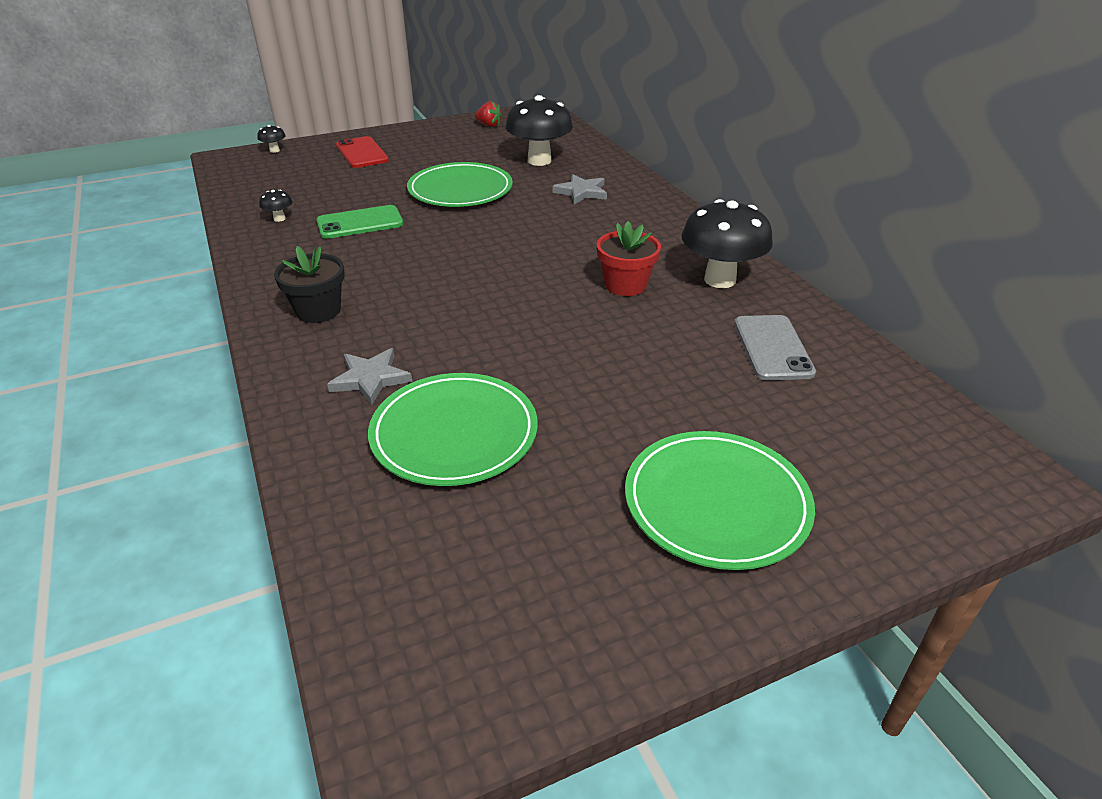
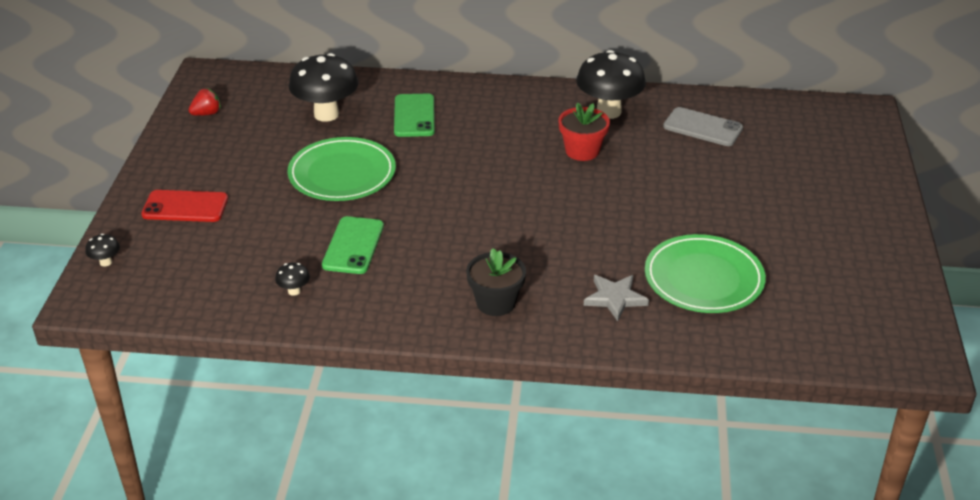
camera: 60 degrees left, 0 degrees up
grey star [553,174,607,204] -> green phone [394,94,435,137]
green plate [625,431,815,570] -> none

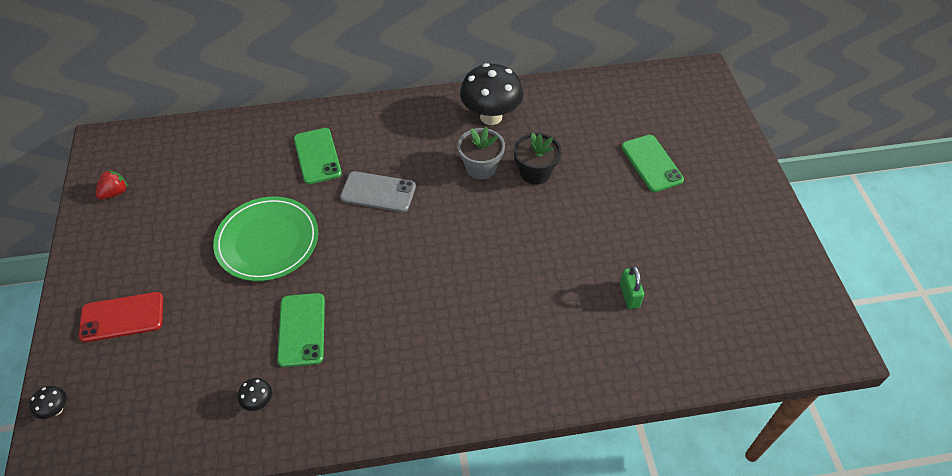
camera: 15 degrees left, 15 degrees up
black mushroom [289,53,358,122] -> none
black flower pot [466,248,526,316] -> black flower pot moved to [514,133,562,185]
red flower pot [559,102,610,161] -> grey flower pot [458,127,505,179]
grey star [584,275,649,321] -> none
green plate [645,234,766,313] -> green padlock [620,266,644,309]
grey phone [663,107,743,146] -> grey phone moved to [340,171,416,212]
none -> green phone [621,135,684,192]

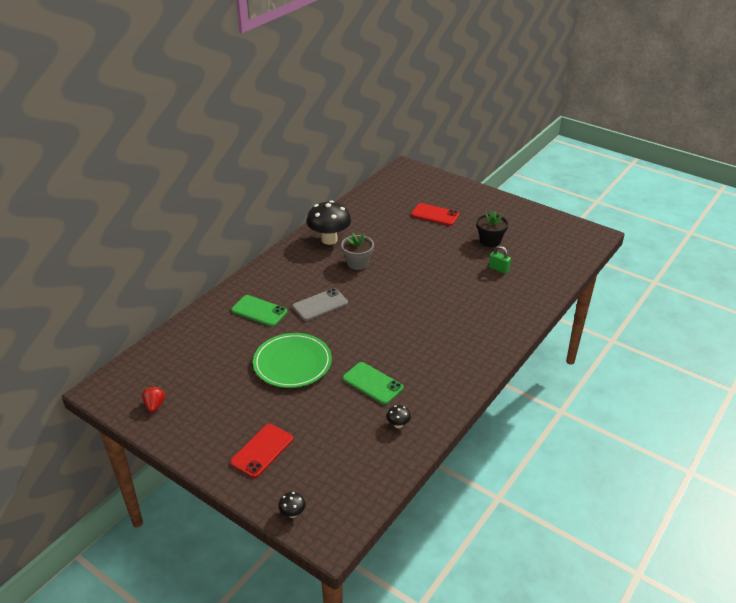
camera: 45 degrees left, 15 degrees down
black flower pot [514,133,562,185] -> black flower pot moved to [477,211,509,247]
green phone [621,135,684,192] -> red phone [411,203,459,226]

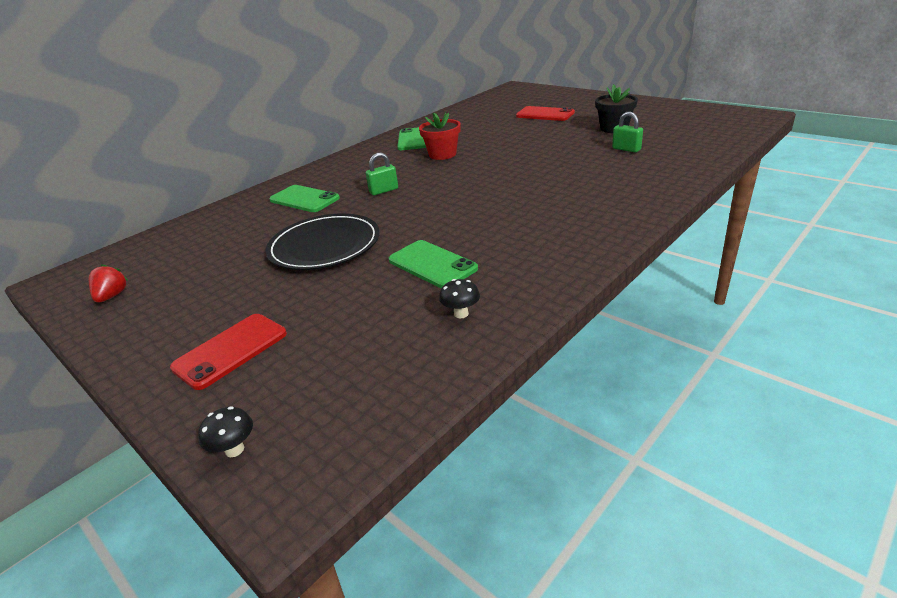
camera: 10 degrees right, 5 degrees down
green plate [253,333,332,388] -> black plate [266,213,380,270]
grey phone [292,288,348,321] -> green padlock [366,153,398,195]
black mushroom [306,201,351,245] -> green phone [397,127,426,150]
grey flower pot [341,233,374,270] -> red flower pot [419,112,461,160]

